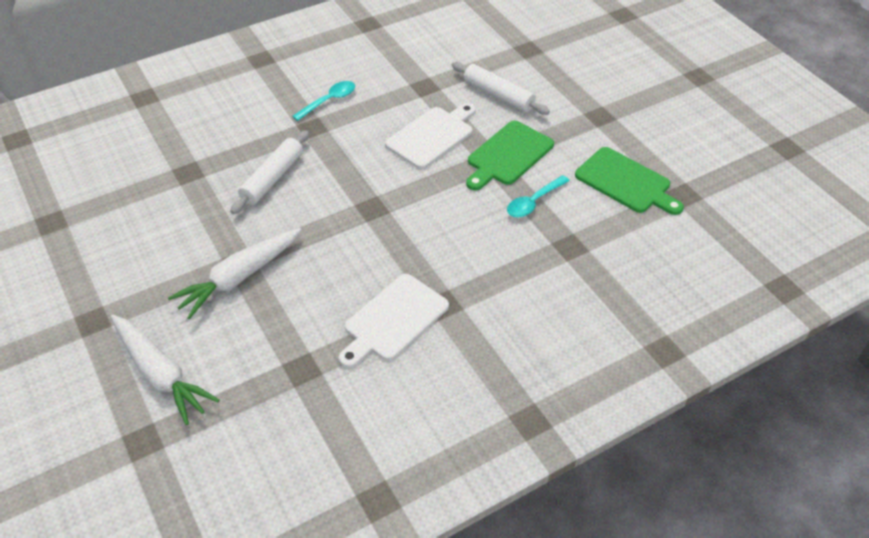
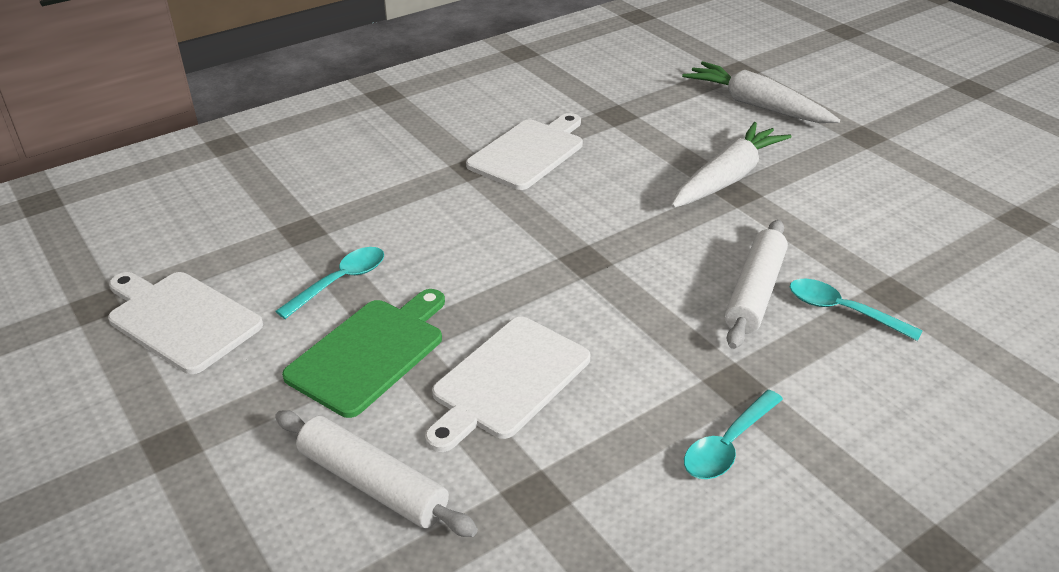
camera: 175 degrees right, 10 degrees down
green cutting board [575,147,684,215] -> white cutting board [108,272,263,374]
none -> turquoise spoon [790,279,923,341]

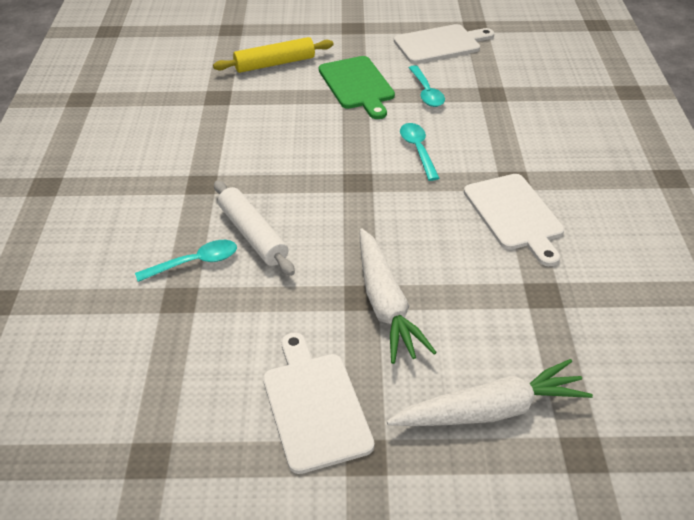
camera: 125 degrees right, 5 degrees up
white rolling pin [275,410,478,537] -> yellow rolling pin [213,37,334,73]
white cutting board [425,317,590,452] -> white cutting board moved to [263,332,374,474]
turquoise spoon [684,390,783,479] -> turquoise spoon moved to [400,123,439,181]

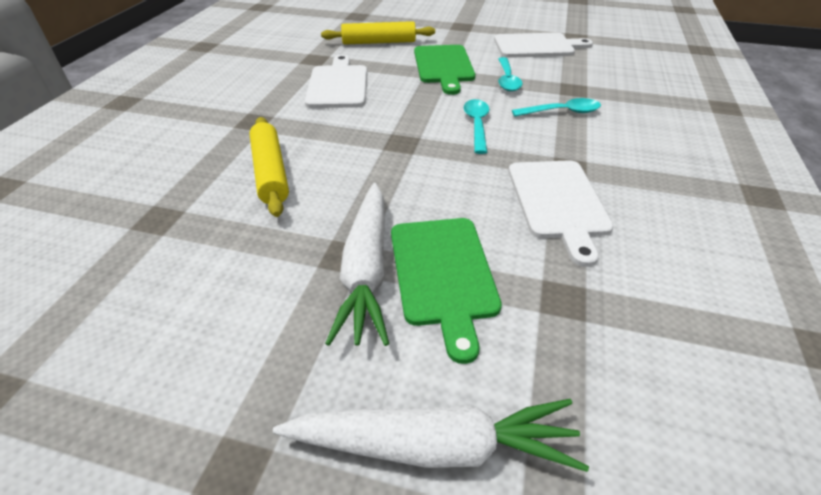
camera: 15 degrees right, 0 degrees up
turquoise spoon [135,240,237,282] -> turquoise spoon moved to [512,98,601,117]
white rolling pin [214,181,295,276] -> yellow rolling pin [249,117,289,217]
white cutting board [263,332,374,474] -> white cutting board moved to [305,55,367,108]
none -> green cutting board [391,218,502,364]

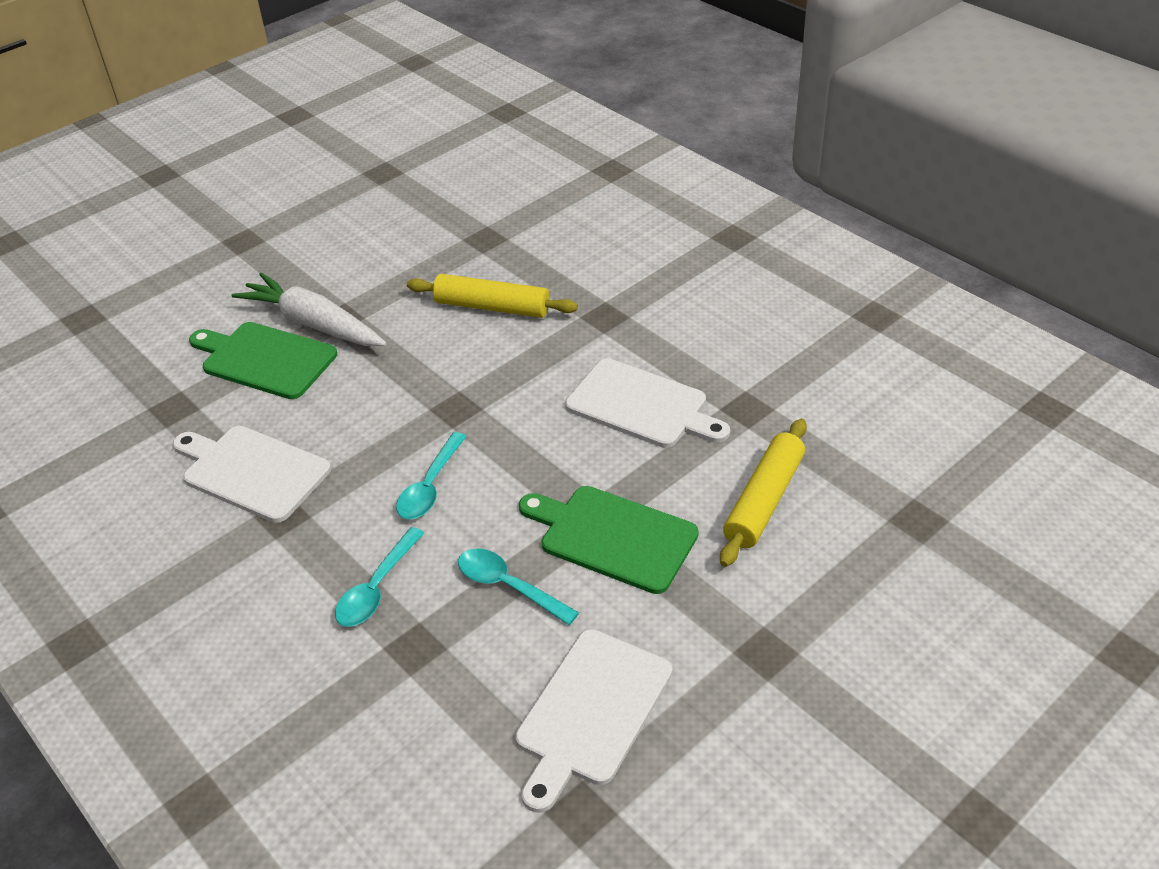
camera: 125 degrees right, 0 degrees up
white carrot [273,399,589,472] -> none
turquoise spoon [464,99,489,154] -> turquoise spoon turned 75 degrees clockwise [396,432,467,519]

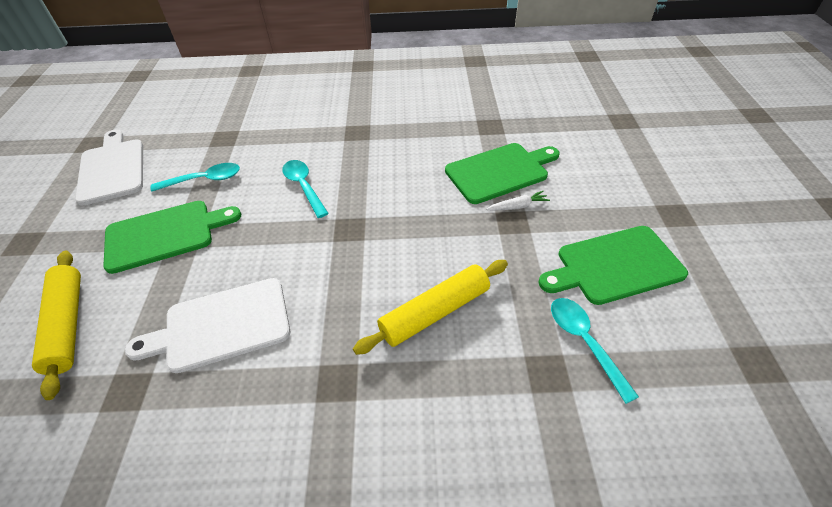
camera: 130 degrees right, 5 degrees up
white cutting board [173,426,331,523] -> none
white carrot [232,272,387,346] -> white carrot [486,191,550,211], size x0.41
turquoise spoon [335,527,424,627] -> turquoise spoon moved to [551,298,639,404]
none -> green cutting board [538,226,688,305]

